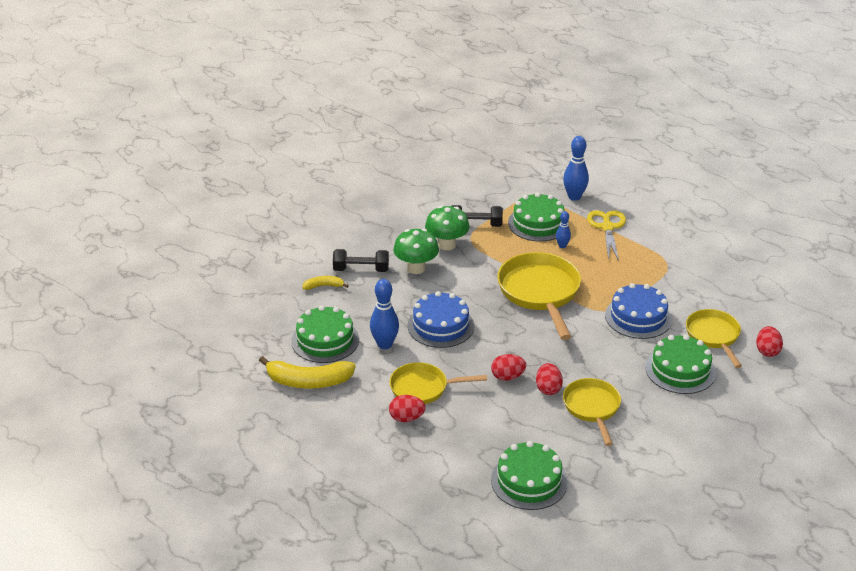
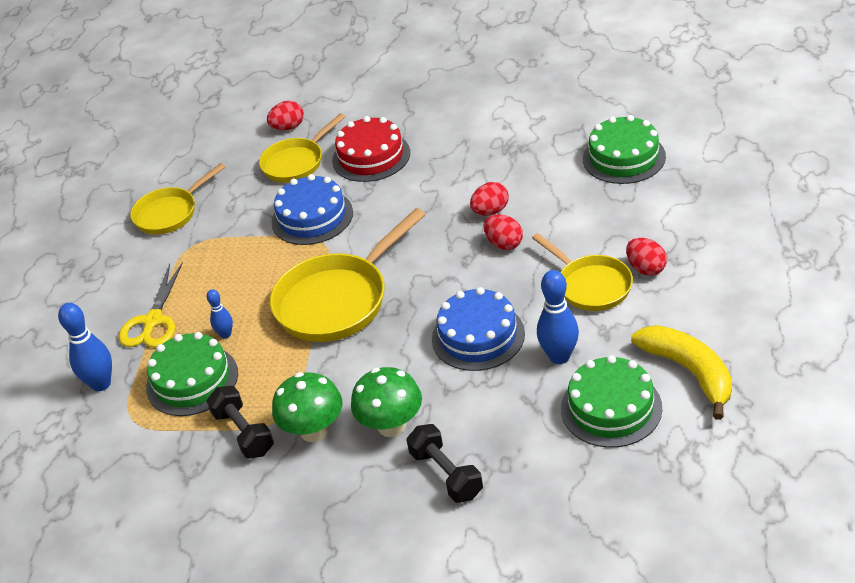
camera: 120 degrees left, 5 degrees up
yellow banana [302,276,349,290] -> none
yellow pan [563,378,621,446] -> yellow pan moved to [130,163,225,235]
yellow scissors [587,210,626,261] -> yellow scissors turned 45 degrees counterclockwise [119,262,183,348]
green cake [645,334,716,394] -> red cake [332,116,410,182]

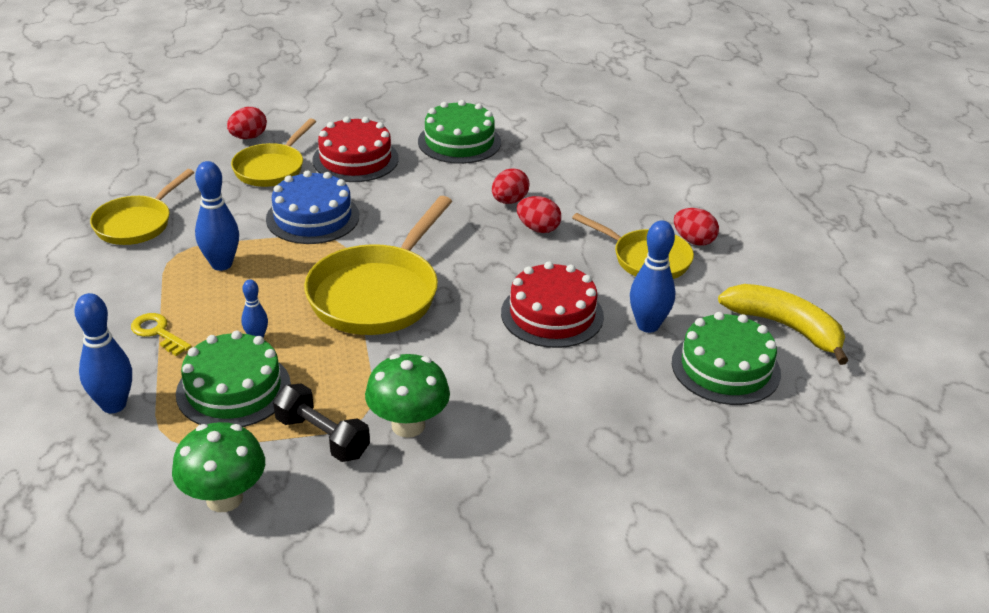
camera: 25 degrees left, 5 degrees down
yellow scissors [119,262,183,348] -> yellow key [131,313,192,356]
green mushroom [351,367,422,437] -> green mushroom moved to [172,422,265,512]
black dumbbell [407,424,483,503] -> none
blue cake [432,287,525,371] -> red cake [501,261,604,348]
green cake [583,115,666,184] -> green cake moved to [418,100,501,164]
none -> blue bowling pin [195,161,239,271]

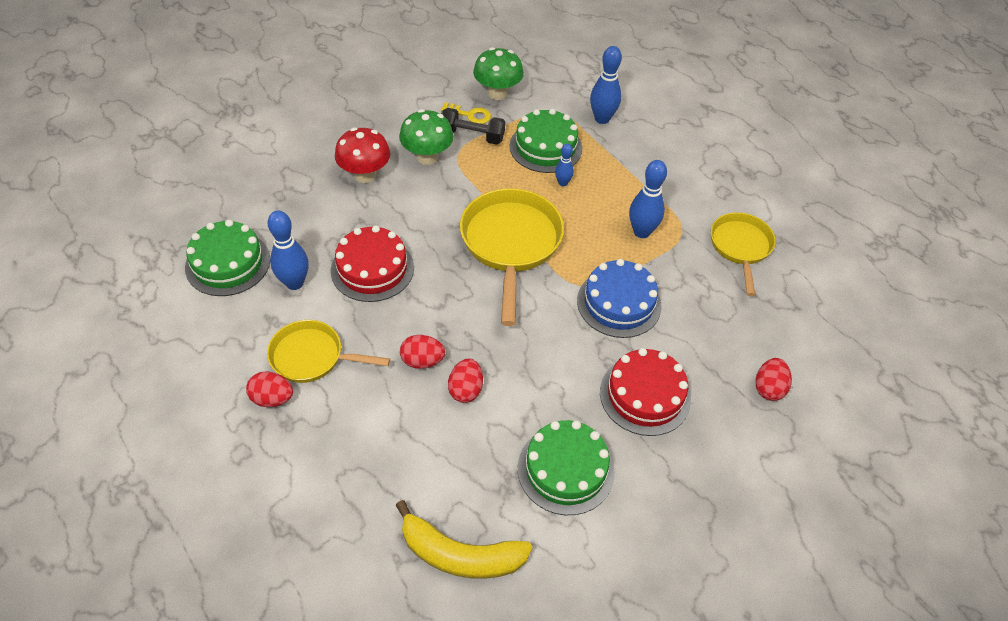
camera: 155 degrees right, 15 degrees up
yellow key [131,313,192,356] -> yellow key moved to [441,102,491,124]
yellow pan [231,118,316,187] -> none
yellow banana [718,284,848,365] -> yellow banana moved to [396,500,533,579]
none -> red mushroom [335,128,391,183]

